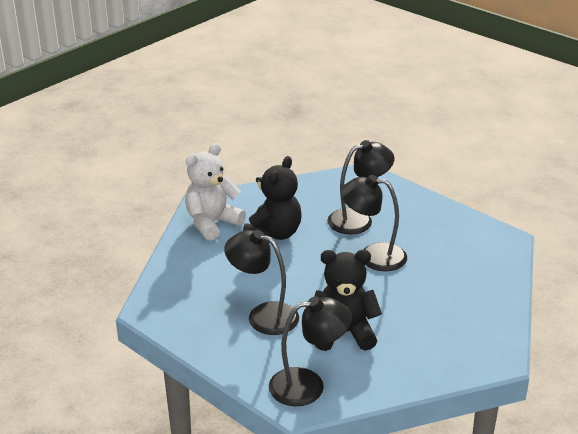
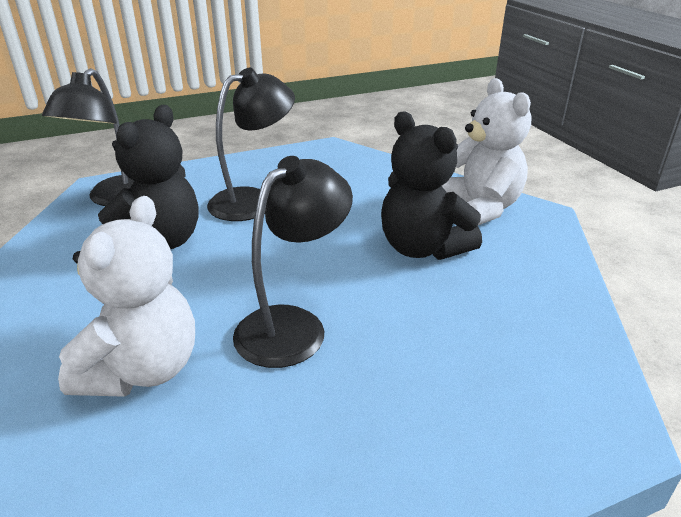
camera: 115 degrees right, 0 degrees up
black lamp [327,140,394,234] -> none
none -> white teddy bear [58,196,195,397]

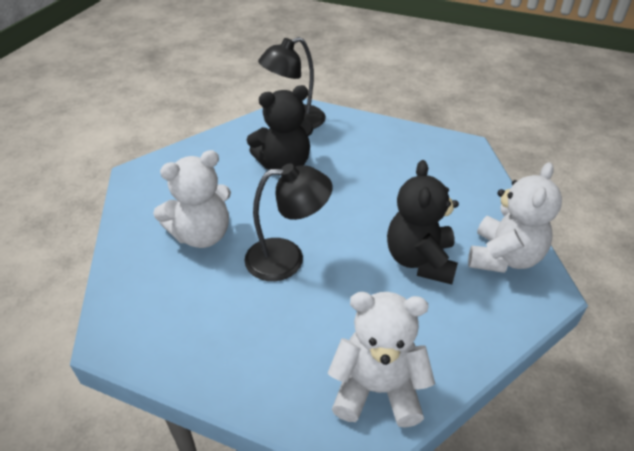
camera: 45 degrees right, 10 degrees up
black lamp [207,68,295,221] -> none
none -> white teddy bear [328,292,435,428]

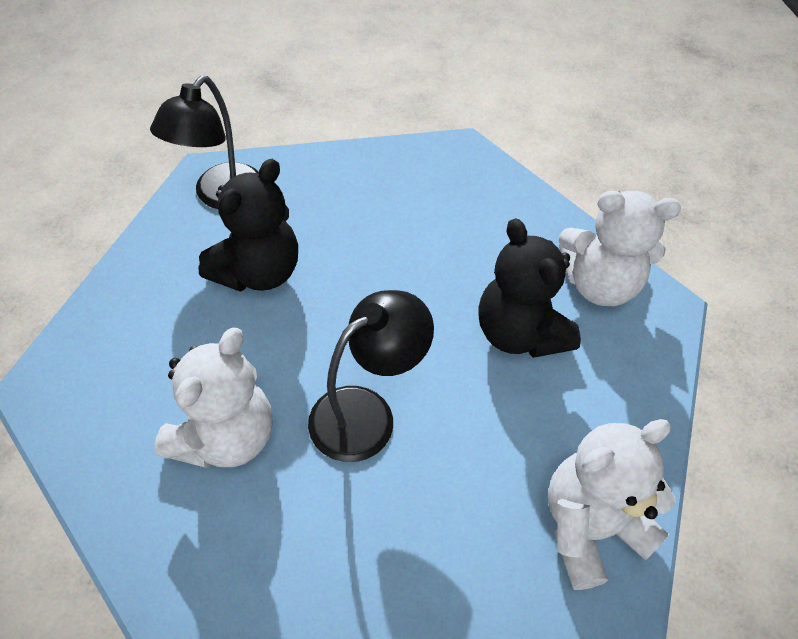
camera: 35 degrees left, 10 degrees up
white teddy bear [468,162,562,273] -> white teddy bear turned 105 degrees clockwise [559,191,681,306]

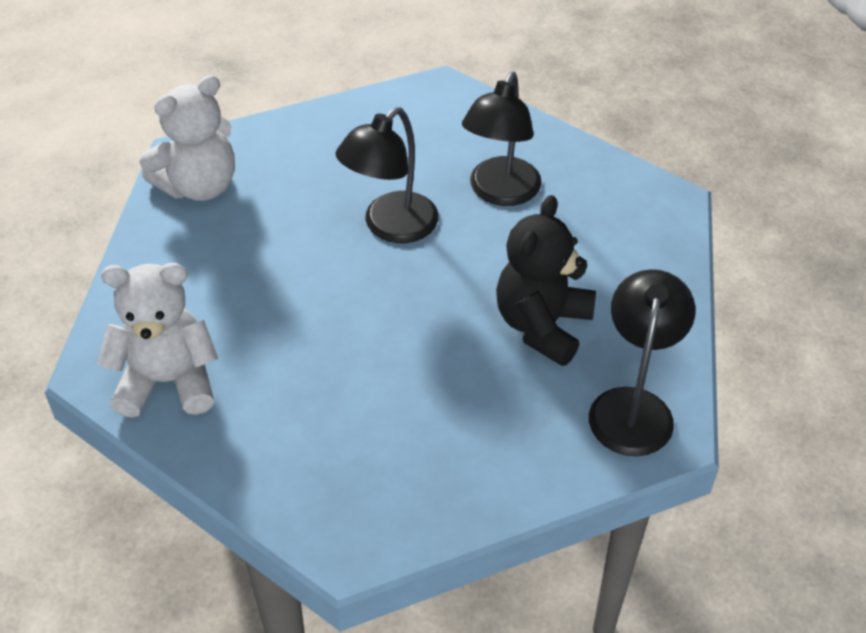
camera: 170 degrees right, 5 degrees down
white teddy bear [154,328,273,468] -> black lamp [462,72,542,206]
black teddy bear [478,218,581,358] -> none

